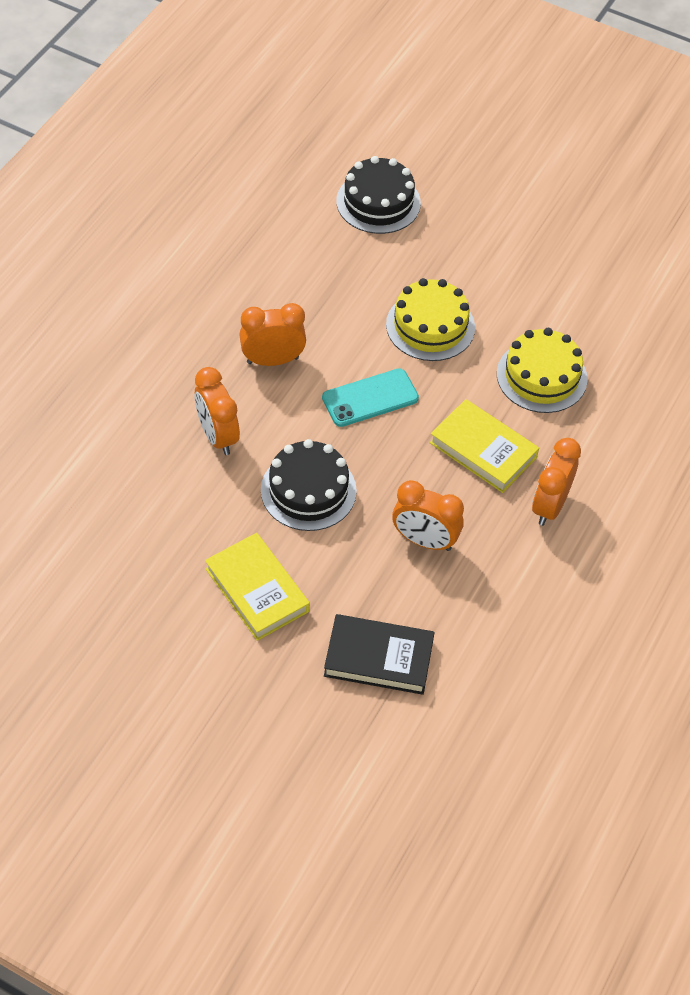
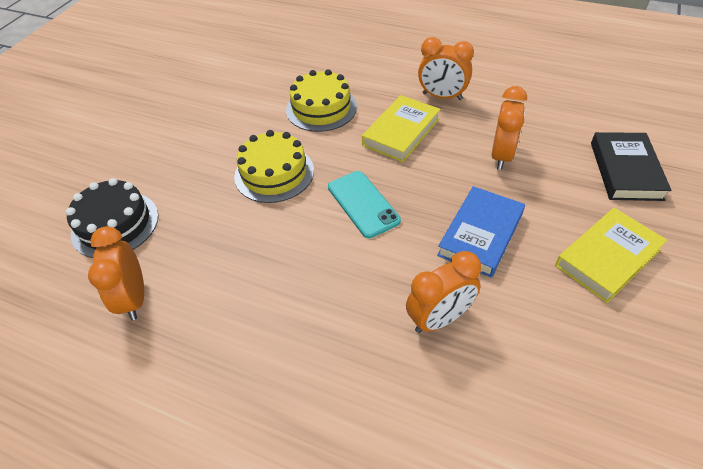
camera: 90 degrees left, 5 degrees down
orange clock [239,303,306,366] -> orange clock moved to [88,226,144,320]
black cake [261,439,357,531] -> blue book [437,186,525,278]

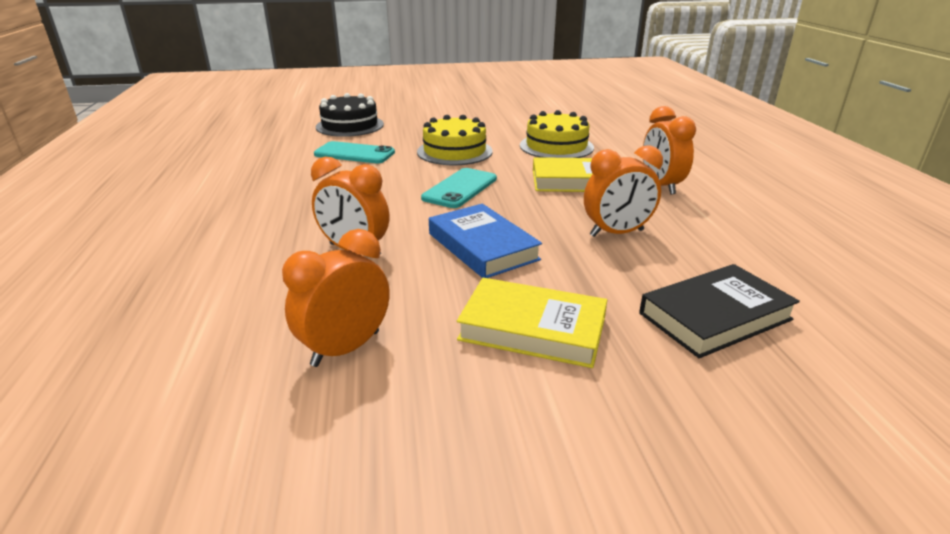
camera: 55 degrees right, 20 degrees down
orange clock [88,226,144,320] -> orange clock moved to [282,229,389,367]
blue book [437,186,525,278] -> blue book turned 60 degrees clockwise [429,204,542,278]
none -> turquoise phone [314,141,395,163]

